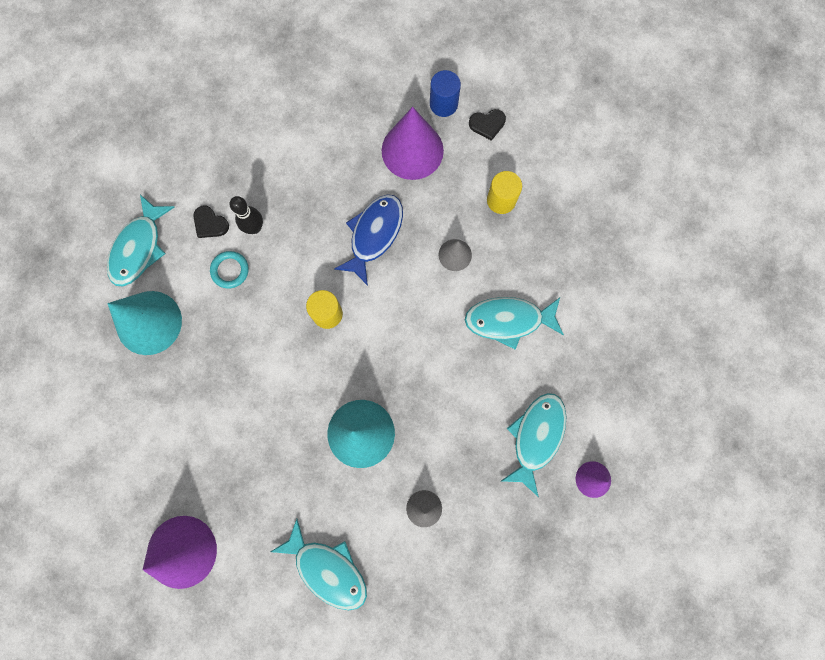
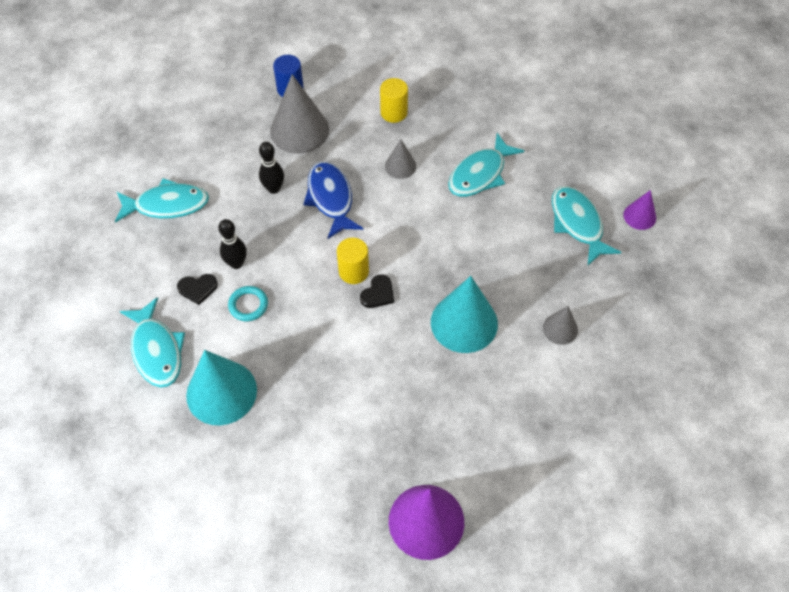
camera: 45 degrees left, 20 degrees down
turquoise fish [271,519,367,610] -> turquoise fish moved to [115,178,209,223]
purple cone [382,107,444,180] -> grey cone [270,74,329,154]
black heart [469,109,506,141] -> black heart moved to [360,274,394,308]
none -> black bowling pin [259,142,284,194]

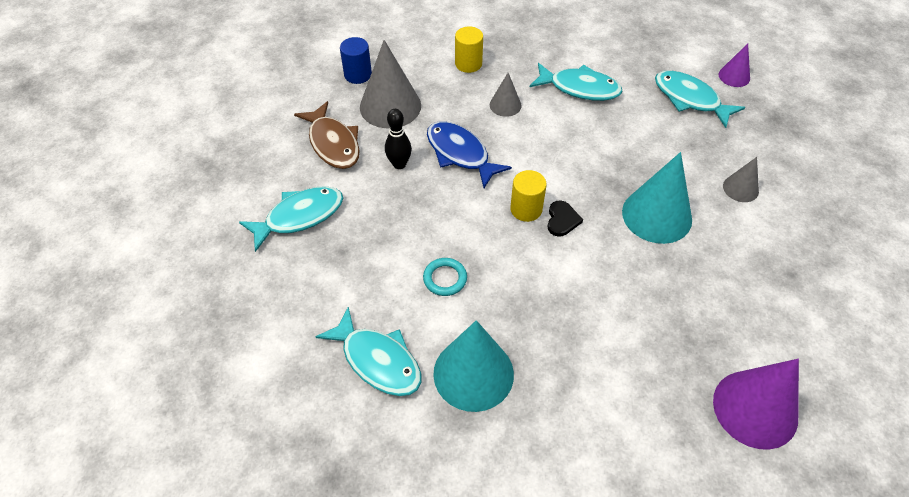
camera: 25 degrees left, 5 degrees down
black heart [177,274,218,305] -> none
black bowling pin [218,219,247,269] -> none
turquoise fish [448,133,524,197] -> turquoise fish turned 90 degrees counterclockwise [530,63,623,101]
none -> brown fish [294,101,360,169]

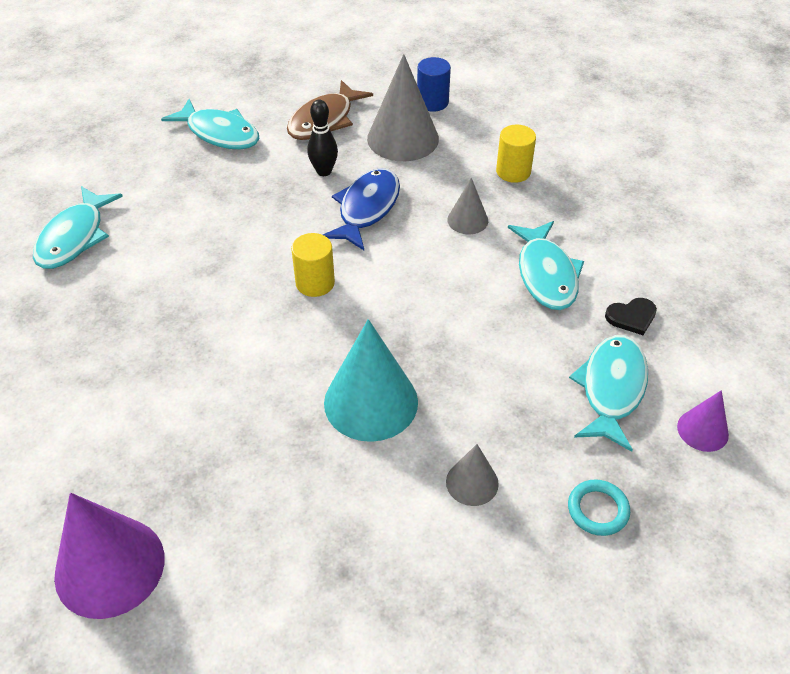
camera: 65 degrees right, 5 degrees down
turquoise ring [423,258,467,296] -> turquoise ring moved to [568,479,630,536]
turquoise cone [433,320,514,412] -> none
black heart [547,201,583,237] -> black heart moved to [605,298,657,335]

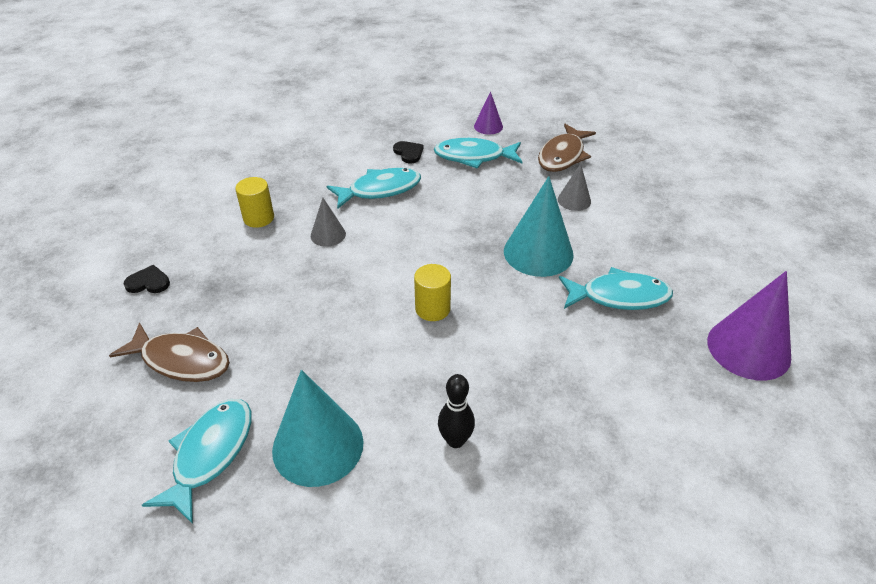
camera: 105 degrees left, 5 degrees down
turquoise fish [33,186,123,269] -> turquoise fish moved to [559,267,673,310]
black bowling pin [307,99,338,176] -> black bowling pin moved to [438,374,475,448]
blue fish [323,168,400,250] -> none
grey cone [367,54,439,161] -> none
blue cylinder [417,57,451,112] -> black heart [123,265,170,293]
turquoise ring [568,479,630,536] -> brown fish [538,124,596,172]
none -> turquoise cone [272,370,364,487]

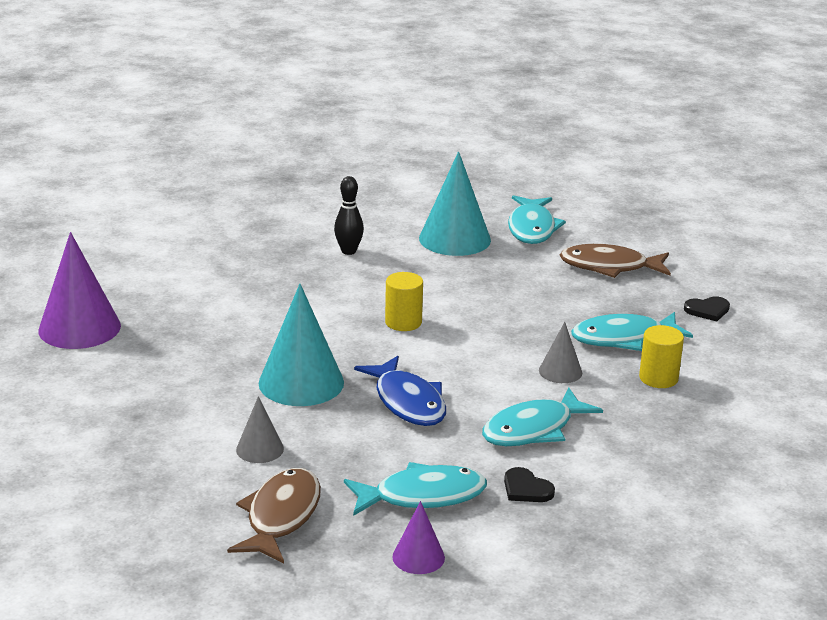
camera: 165 degrees right, 15 degrees down
turquoise fish [559,267,673,310] -> turquoise fish moved to [571,312,693,351]
none -> blue fish [354,356,446,426]

